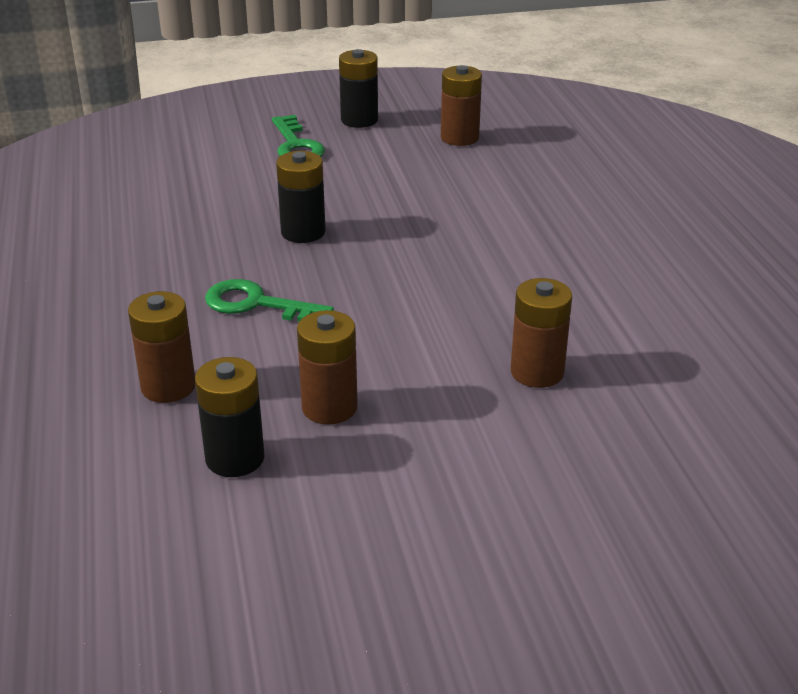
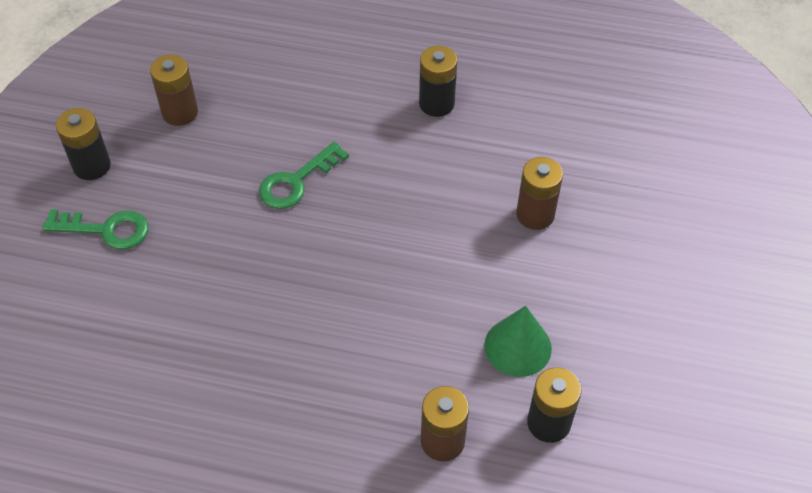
camera: 65 degrees left, 20 degrees up
green key [205,279,334,321] -> green key moved to [259,142,349,209]
black battery [276,151,326,243] -> black battery moved to [419,46,457,117]
brown battery [297,310,358,425] -> green cone [484,306,552,377]

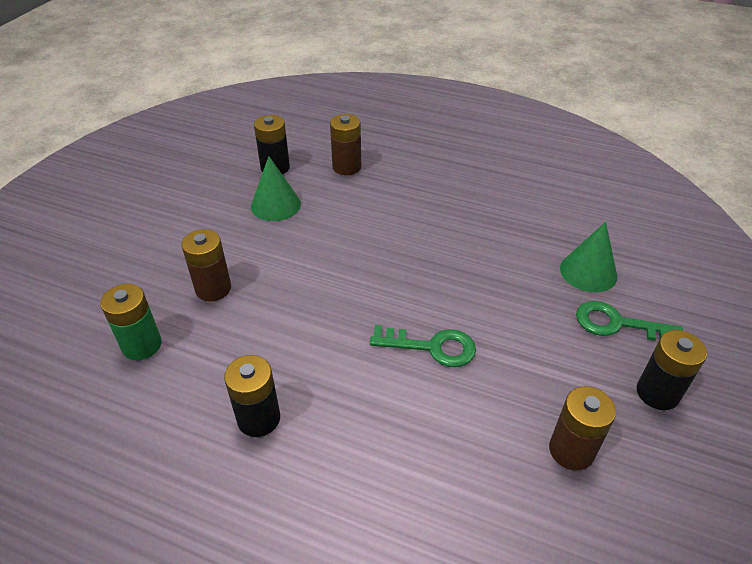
camera: 170 degrees left, 10 degrees down
green key [259,142,349,209] -> green key turned 45 degrees clockwise [370,325,476,367]
none -> green battery [100,284,162,360]
none -> green cone [560,222,617,292]

